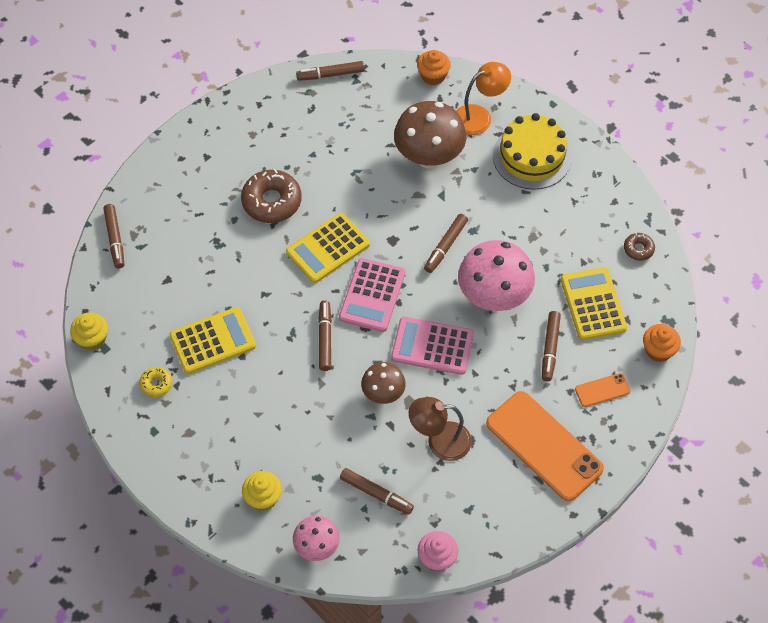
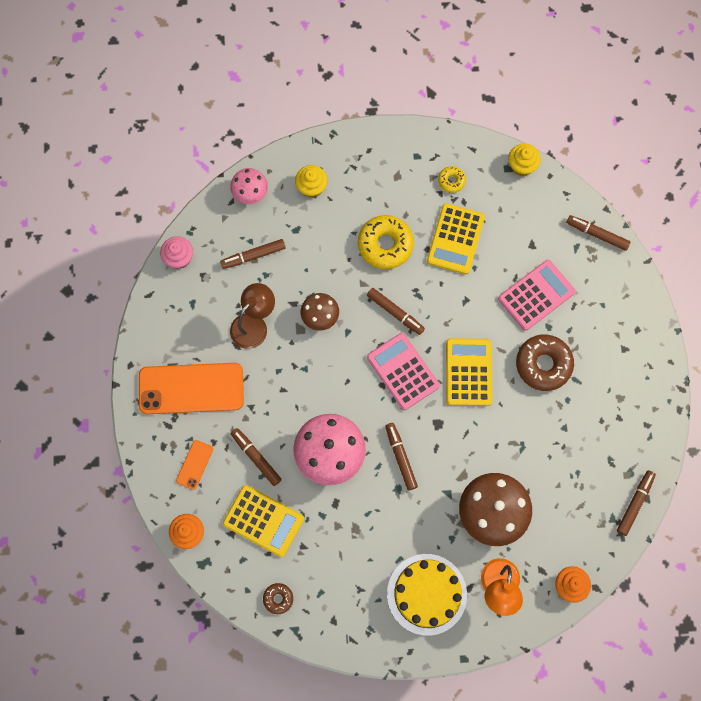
camera: 130 degrees right, 15 degrees up
pink calculator [391,317,474,375] -> pink calculator moved to [498,260,576,331]
none -> yellow donut [358,215,414,269]

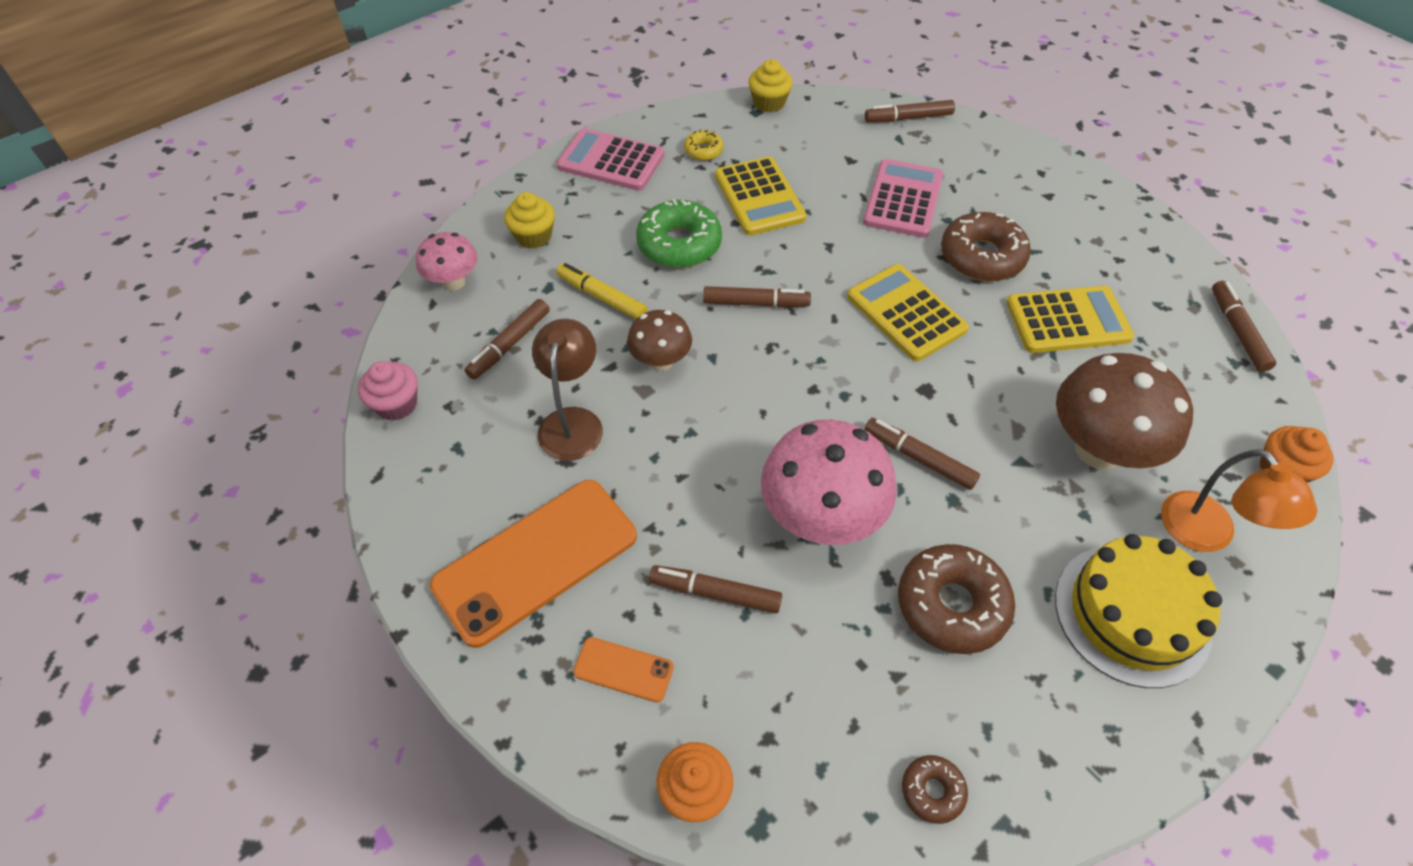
camera: 35 degrees left, 20 degrees down
orange phone [176,440,213,490] -> orange phone turned 60 degrees counterclockwise [573,637,674,702]
yellow calculator [223,485,304,557] -> yellow calculator moved to [1006,286,1135,353]
yellow donut [358,215,414,269] -> green donut [636,199,722,268]
pink calculator [367,333,440,410] -> pink calculator moved to [557,128,664,191]
none -> yellow marker [557,263,648,319]
none -> brown donut [898,544,1015,654]

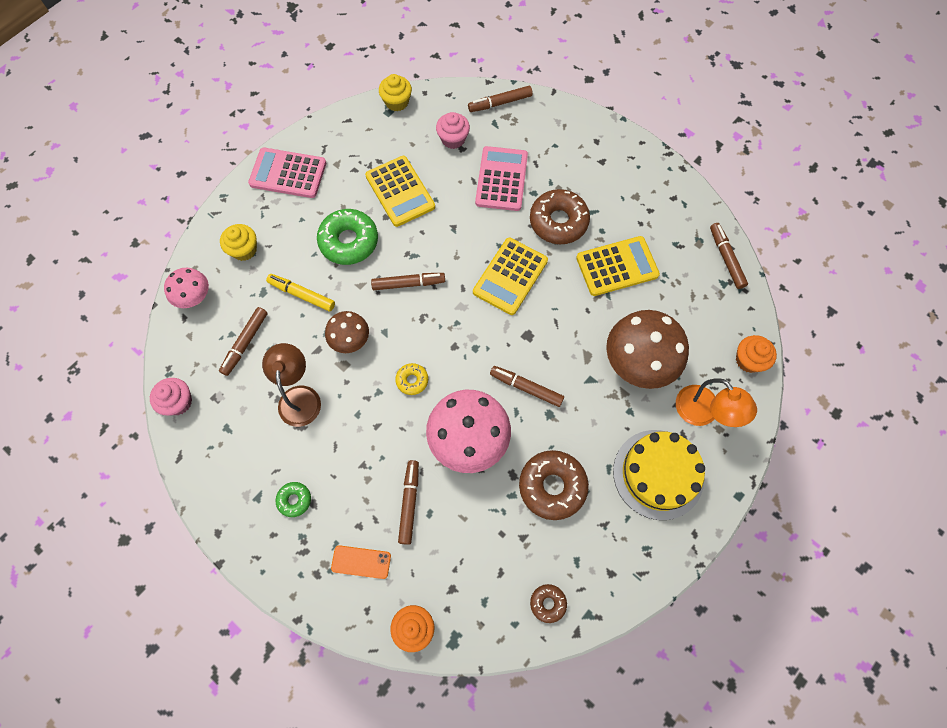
camera: 10 degrees left, 15 degrees up
orange phone [430,480,637,648] -> green donut [276,482,311,517]
brown marker [649,565,782,613] -> brown marker turned 90 degrees clockwise [398,460,419,545]
yellow donut [684,130,723,161] -> yellow donut moved to [395,363,428,395]
yellow calculator [847,264,969,361] -> yellow calculator turned 105 degrees counterclockwise [473,238,548,315]
none -> pink cupcake [436,112,470,149]

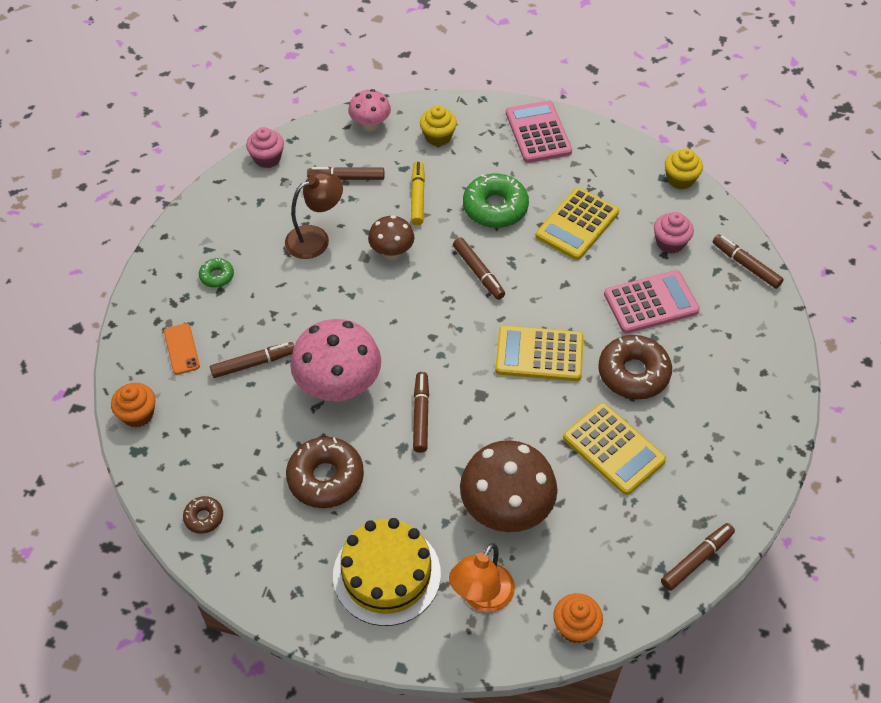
camera: 65 degrees right, 15 degrees down
yellow donut [395,363,428,395] -> none

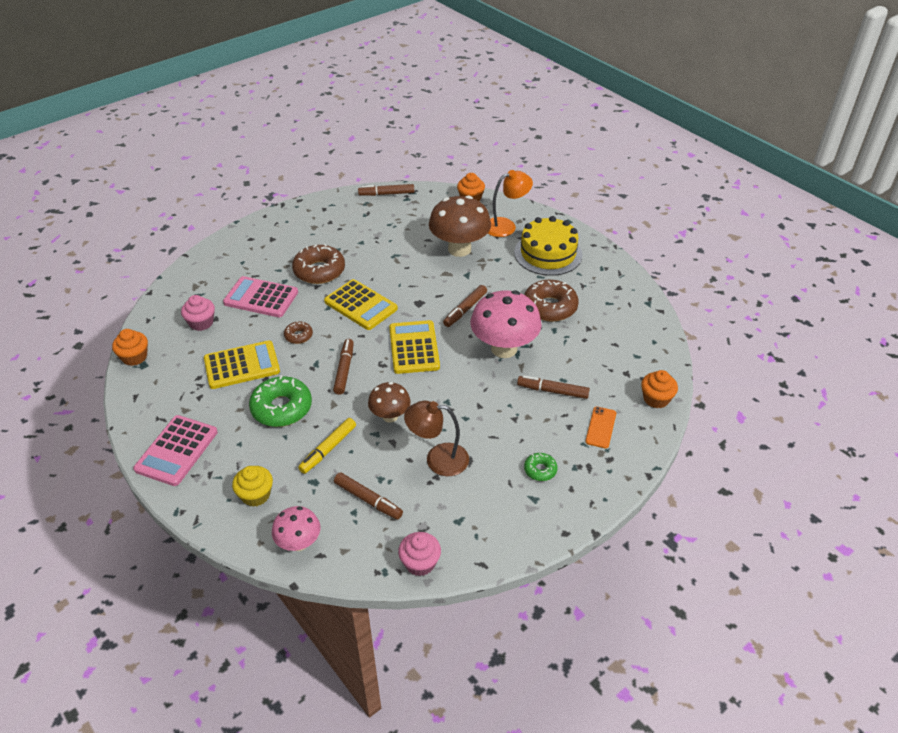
camera: 145 degrees left, 10 degrees down
brown donut [183,496,223,534] -> brown donut moved to [284,321,313,344]
yellow calculator [563,403,666,495] -> yellow calculator moved to [389,320,440,374]
yellow cupcake [665,148,703,189] -> orange cupcake [112,329,148,366]
brown marker [713,234,784,289] -> none

